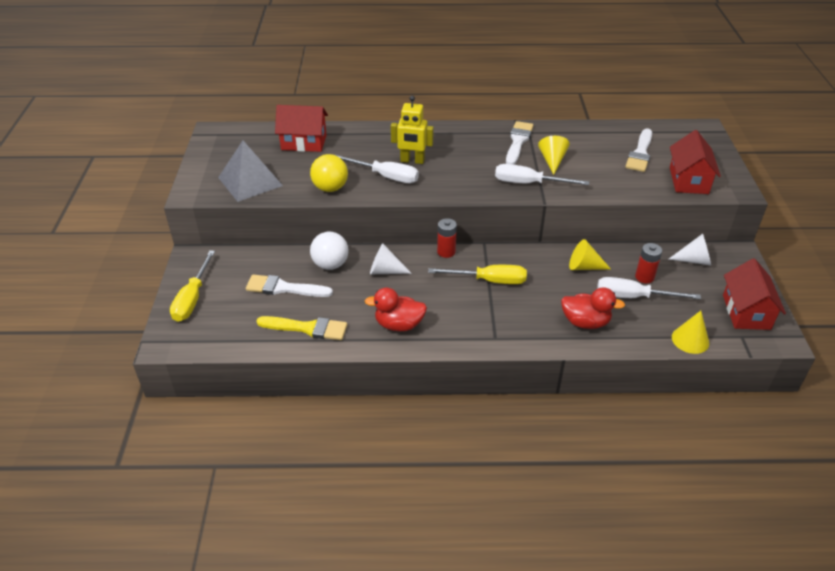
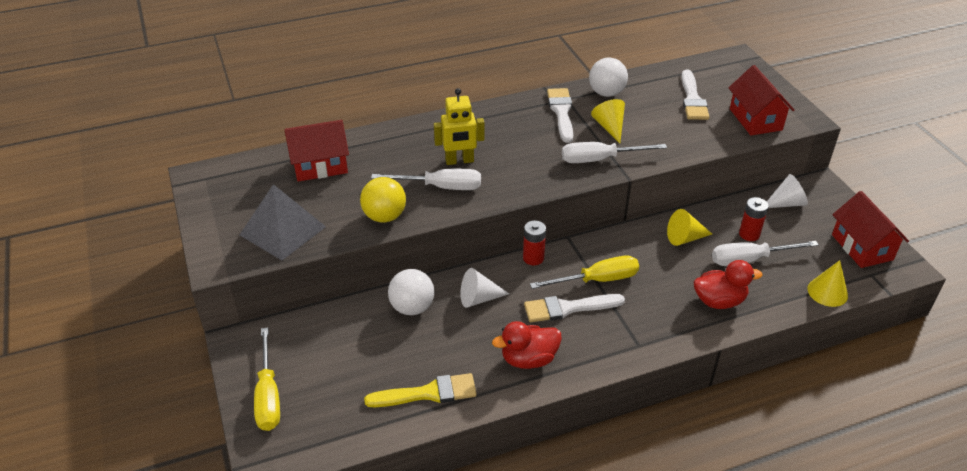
camera: 20 degrees left, 0 degrees up
white brush [246,274,333,297] -> white brush moved to [524,294,625,322]
none -> white ball [589,57,628,97]

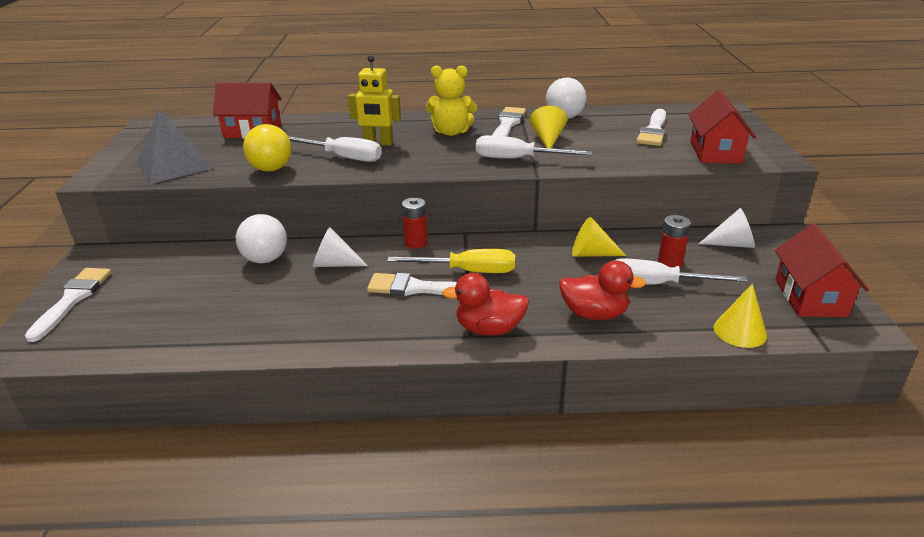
camera: 20 degrees right, 10 degrees down
yellow screwdriver [254,327,280,431] -> white brush [25,268,111,342]
yellow brush [364,373,477,407] -> none
red duck [492,321,562,369] -> red duck moved to [442,273,529,336]
none -> yellow teddy bear [426,65,477,136]

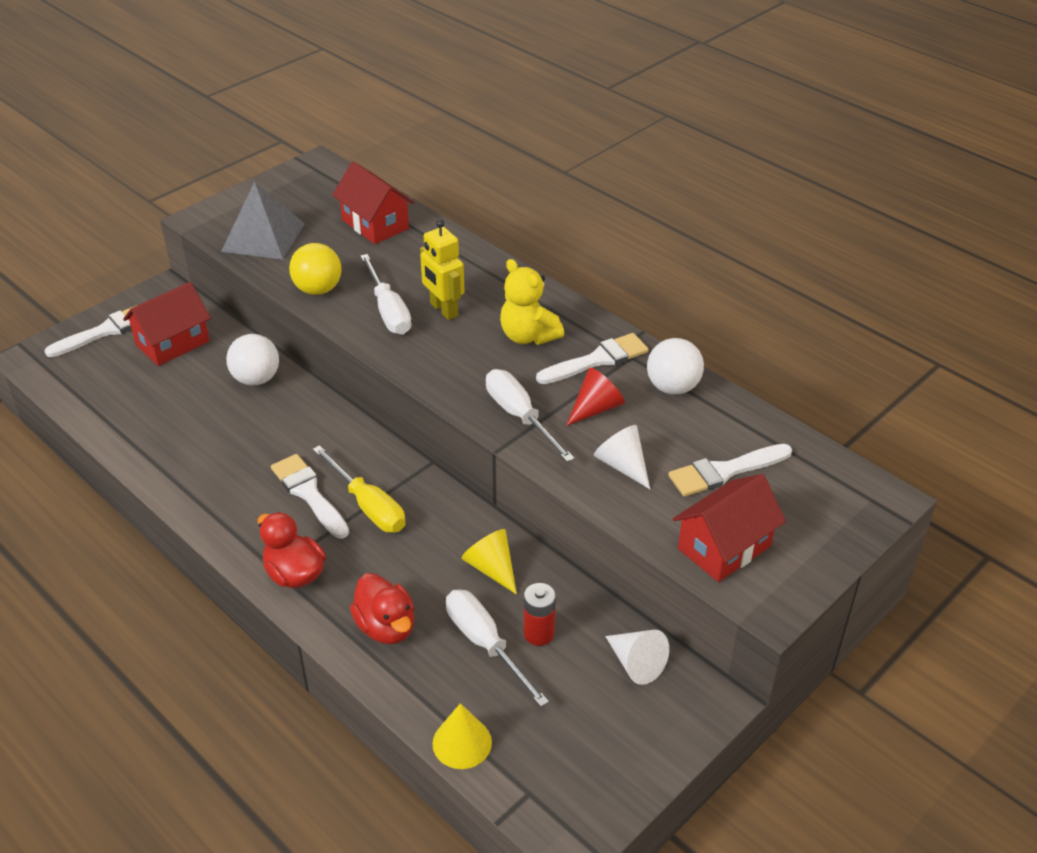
camera: 45 degrees right, 10 degrees up
white cone [313,227,368,267] -> white cone moved to [594,425,650,489]
red battery [402,197,428,249] -> none
yellow cone [530,106,567,148] -> red cone [566,368,625,426]
red house [775,224,869,317] -> red house moved to [123,282,211,366]

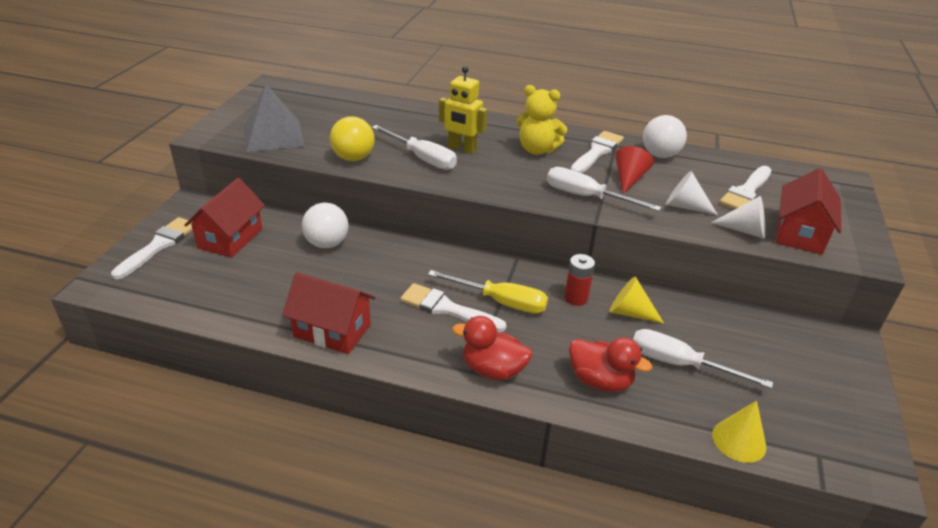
camera: 30 degrees left, 5 degrees down
red house [332,161,414,244] -> red house moved to [282,272,375,354]
red battery [523,583,556,646] -> red battery moved to [564,254,595,306]
white cone [605,630,669,685] -> white cone moved to [711,196,766,239]

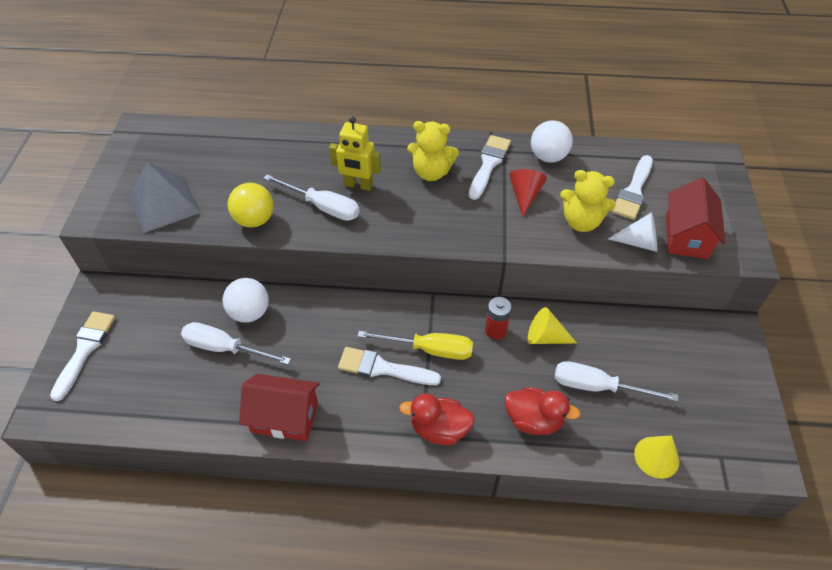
camera: 10 degrees left, 15 degrees up
red house [184,178,265,258] -> none
white screwdriver [547,167,661,211] -> white screwdriver moved to [181,322,291,365]
white cone [666,171,718,215] -> yellow teddy bear [560,170,616,232]

